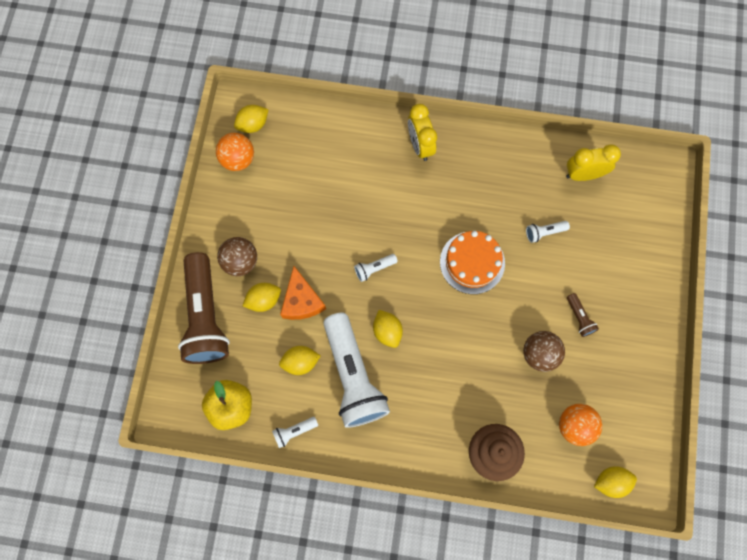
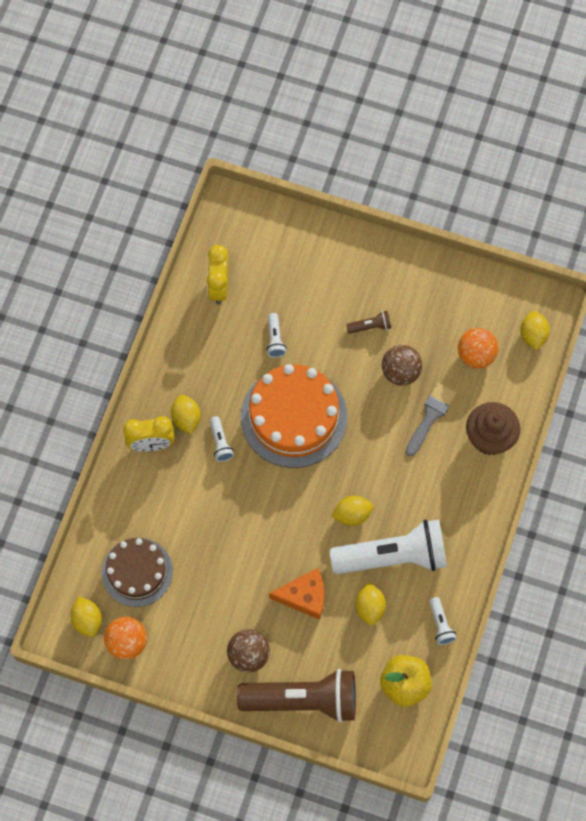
camera: 80 degrees left, 5 degrees down
yellow lemon [243,283,281,312] -> yellow lemon moved to [171,395,201,434]
white flashlight [354,254,398,282] -> white flashlight moved to [210,416,234,462]
orange cake [440,231,505,294] -> orange cake [241,364,347,468], size x1.54
none -> brown cake [102,538,173,607]
none -> grey brush [406,383,456,457]

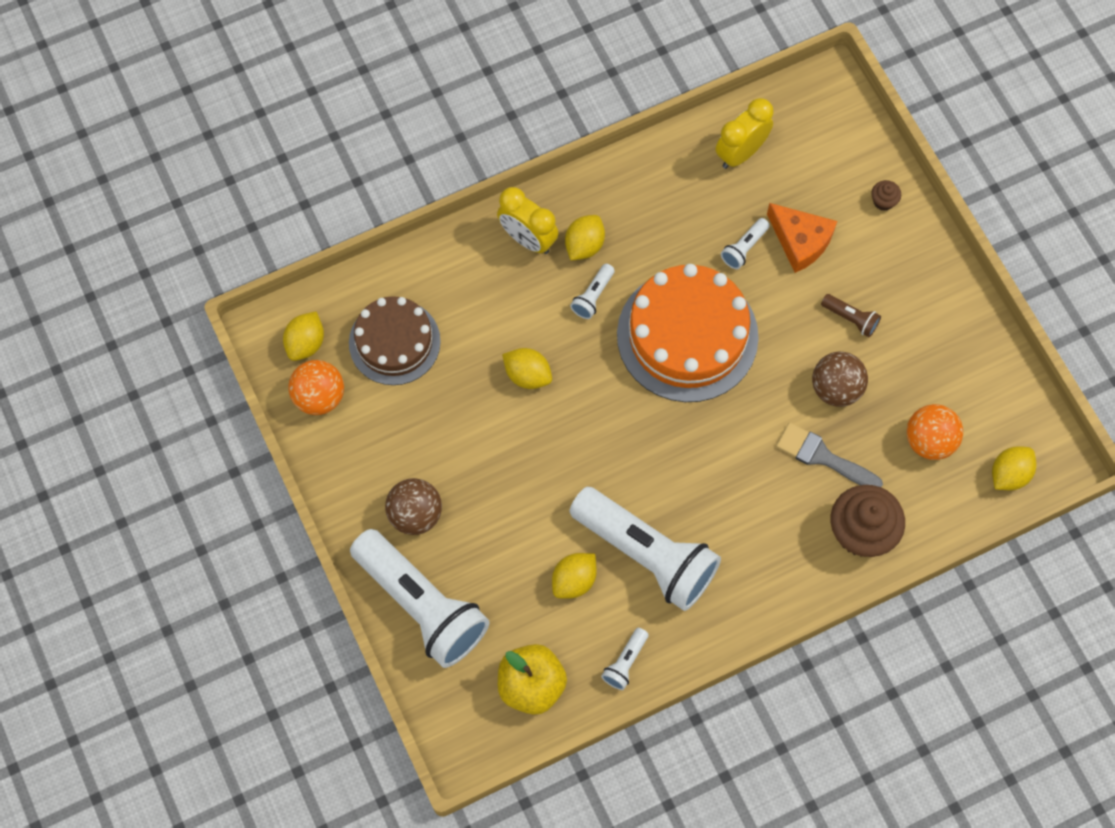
camera: 45 degrees right, 0 degrees up
brown flashlight [237,669,356,723] -> white flashlight [350,529,489,668]
orange cheese [269,568,324,620] -> orange cheese moved to [767,203,837,273]
yellow lemon [331,496,373,526] -> yellow lemon moved to [502,348,552,389]
grey brush [406,383,456,457] -> grey brush turned 135 degrees counterclockwise [776,422,883,487]
none -> brown cupcake [871,180,901,211]

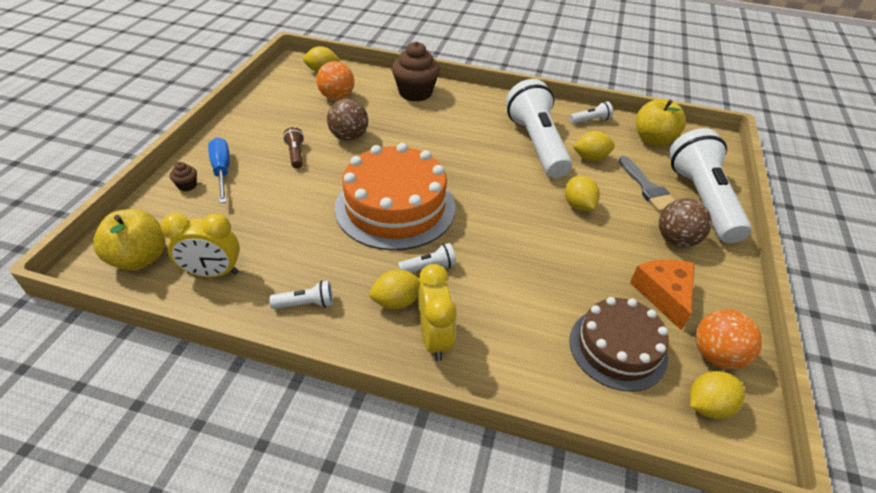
camera: 140 degrees left, 25 degrees down
yellow lemon [502,348,552,389] -> yellow lemon moved to [565,176,600,211]
white flashlight [721,218,770,269] -> white flashlight moved to [269,281,333,309]
orange cheese [767,203,837,273] -> orange cheese moved to [630,259,695,330]
grey brush [776,422,883,487] -> grey brush moved to [619,156,675,212]
none -> yellow apple [93,209,165,271]
none -> blue screwdriver [208,137,230,203]

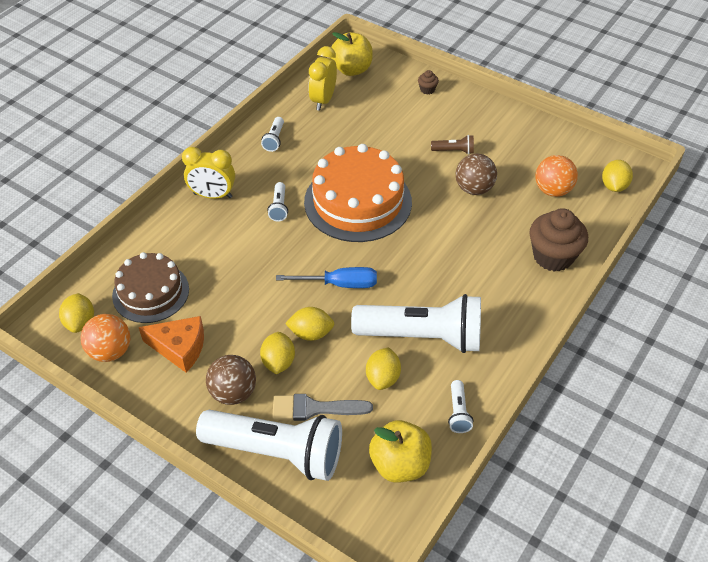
camera: 110 degrees right, 5 degrees up
blue screwdriver [208,137,230,203] -> blue screwdriver moved to [276,267,377,288]
yellow lemon [369,269,421,310] -> yellow lemon moved to [260,332,295,374]

